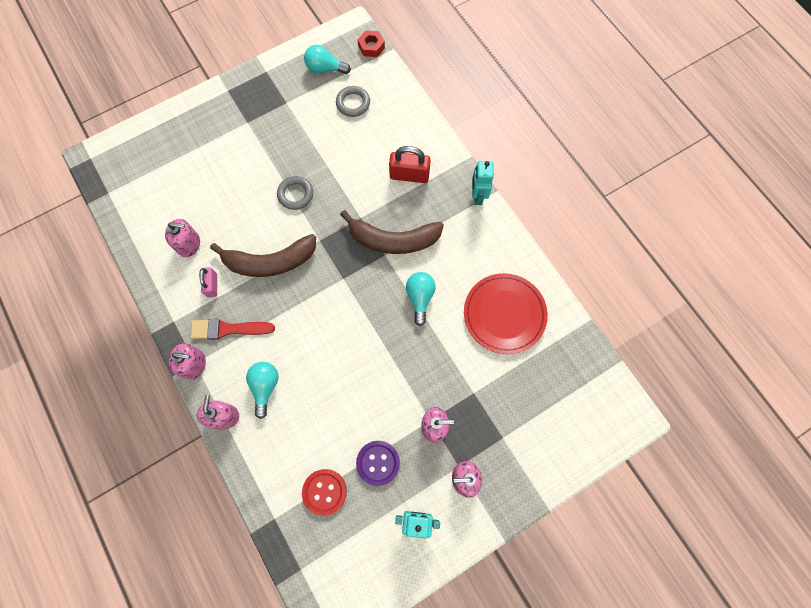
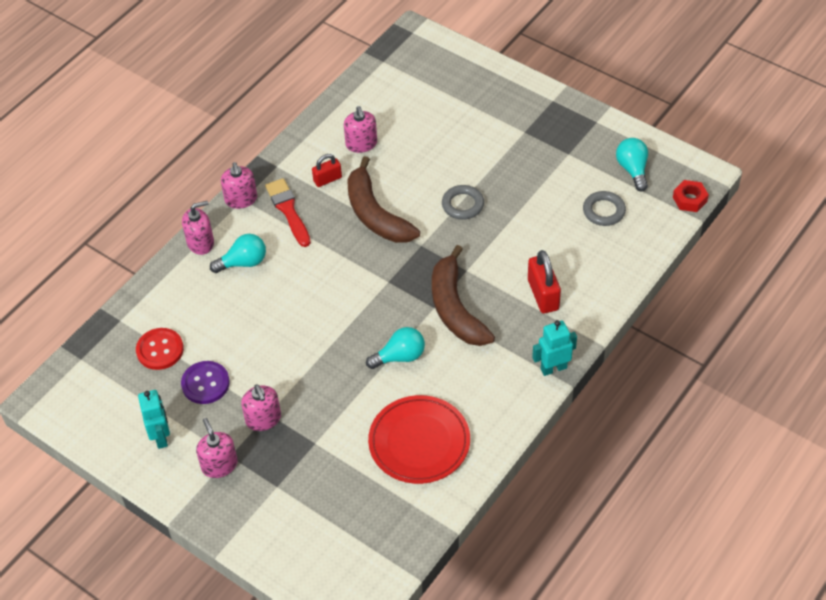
camera: 70 degrees right, 20 degrees down
pink padlock [199,267,217,297] -> red padlock [312,154,342,187]

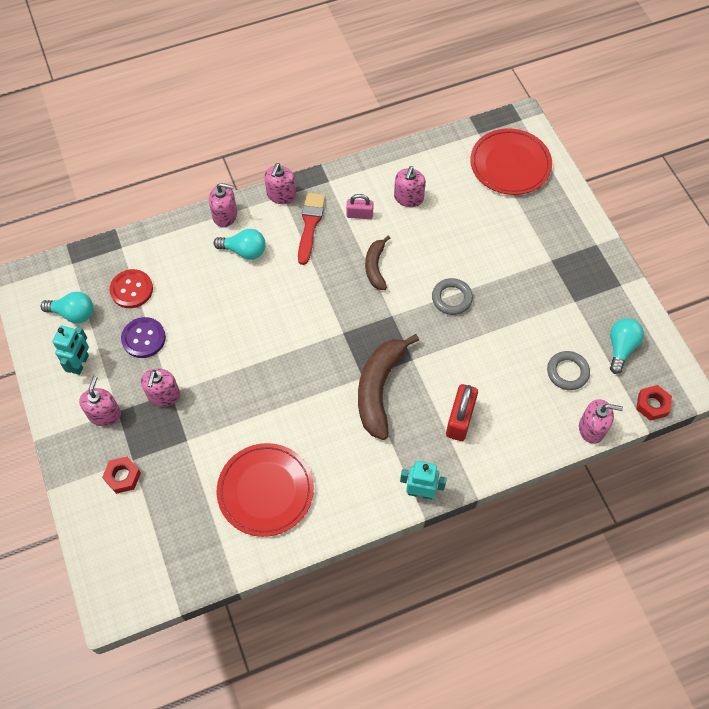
camera: 30 degrees right, 10 degrees up
red padlock [312,154,342,187] -> pink padlock [346,194,374,219]
brown banana [347,156,420,243] -> brown banana [365,236,390,290], size x0.56
turquoise light bulb [366,327,425,369] -> turquoise light bulb moved to [41,292,93,323]
none -> red nut [102,457,141,494]
none -> red plate [470,128,552,195]
none -> pink soap dispenser [579,399,623,444]

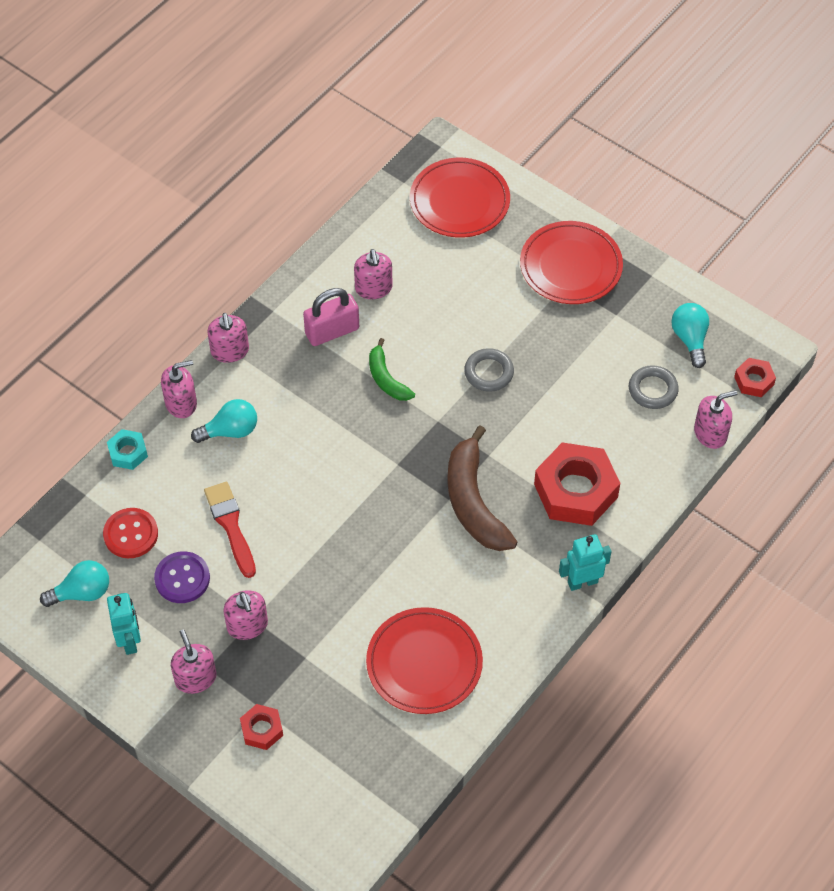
camera: 30 degrees left, 5 degrees down
red brush [298,193,325,265] -> red brush moved to [204,482,256,578]
pink padlock [346,194,374,219] -> pink padlock [303,288,359,346], size x1.61
brown banana [365,236,390,290] -> green banana [369,338,415,401]
red padlock [446,384,478,441] -> red nut [534,442,620,526]
none -> turquoise nut [107,429,148,470]
none -> red plate [520,221,623,304]

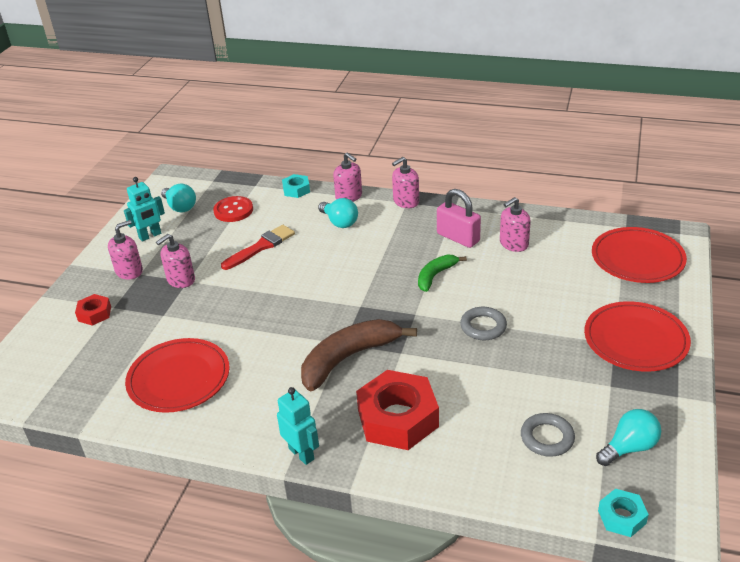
camera: 70 degrees right, 20 degrees down
purple button [154,551,210,603] -> none
pink soap dispenser [694,390,737,449] -> none
red nut [734,358,776,397] -> turquoise nut [598,489,649,537]

